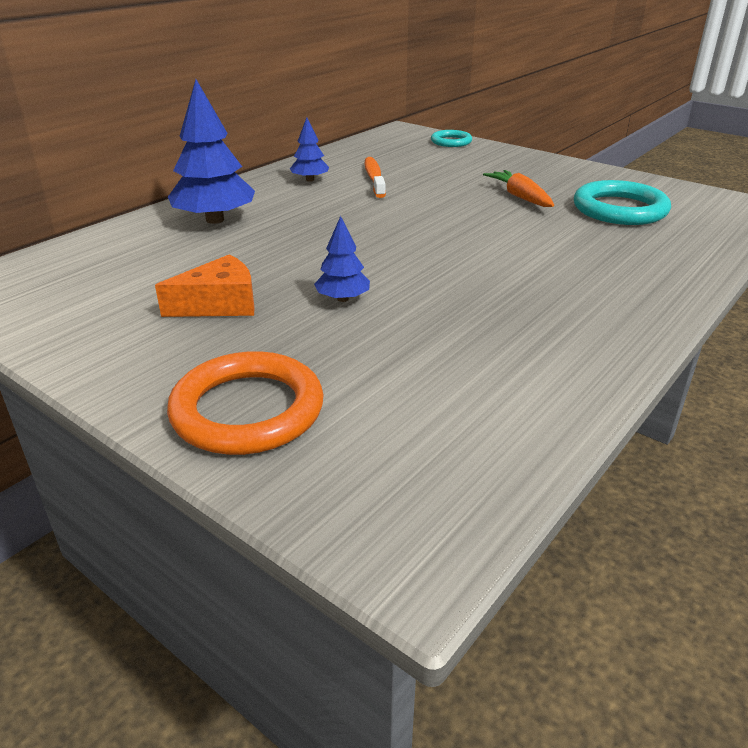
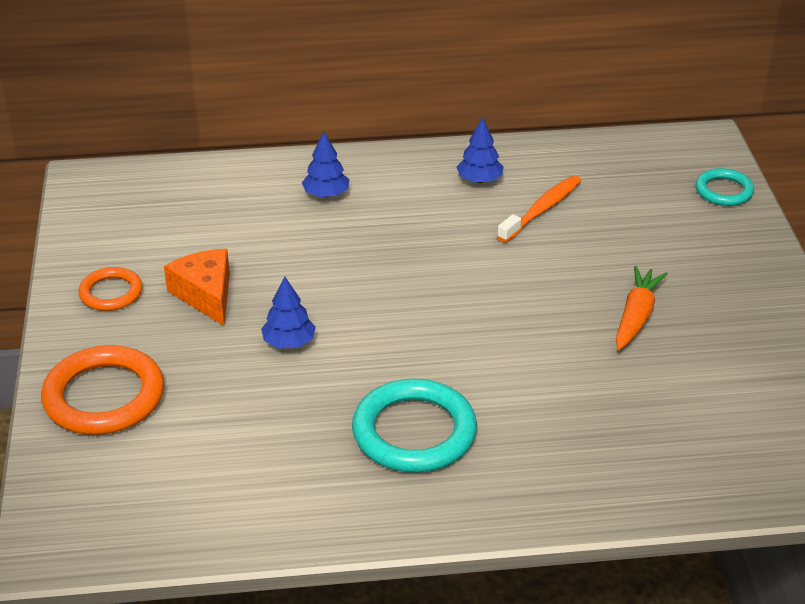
camera: 45 degrees right, 5 degrees up
orange cheese [155,254,255,317] -> orange cheese turned 135 degrees counterclockwise [164,249,230,326]
blue tree [168,79,255,224] -> blue tree [302,132,350,197], size x0.53
turquoise ring [574,180,671,225] -> turquoise ring moved to [352,379,477,473]
none -> orange ring [78,267,142,311]

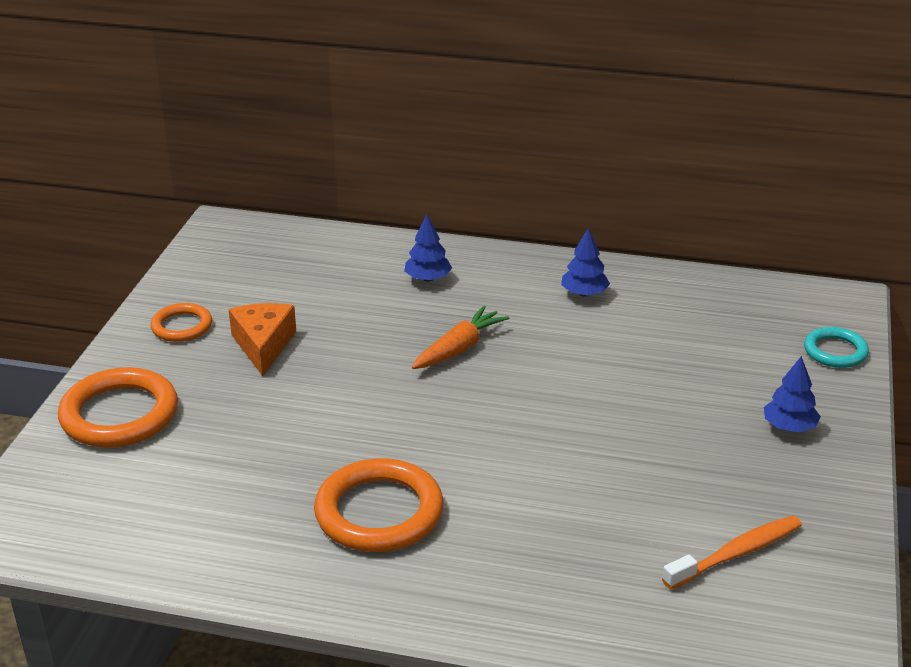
camera: 20 degrees right, 5 degrees down
blue tree [261,277,316,348] -> blue tree moved to [764,356,821,432]
turquoise ring [352,379,477,473] -> orange ring [314,458,444,552]
orange toothbrush [497,175,581,243] -> orange toothbrush moved to [662,516,802,589]
orange carrot [616,266,668,350] -> orange carrot moved to [412,306,509,369]

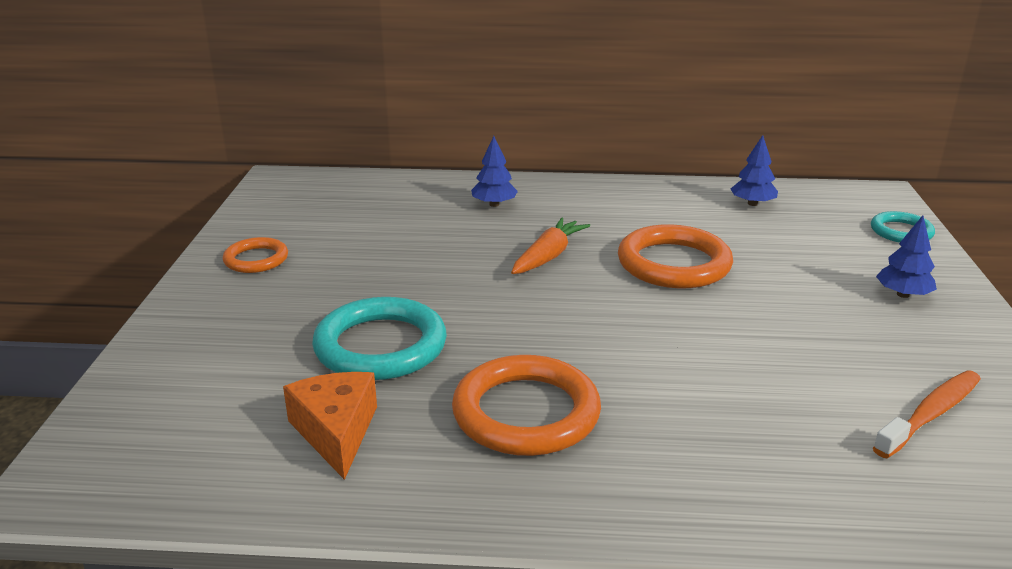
camera: 10 degrees left, 5 degrees down
orange ring [58,367,178,448] -> orange ring moved to [618,224,733,288]
orange cheese [228,303,296,376] -> orange cheese moved to [283,372,377,480]
blue tree [561,228,610,297] -> blue tree moved to [731,135,778,206]
none -> turquoise ring [312,297,447,380]

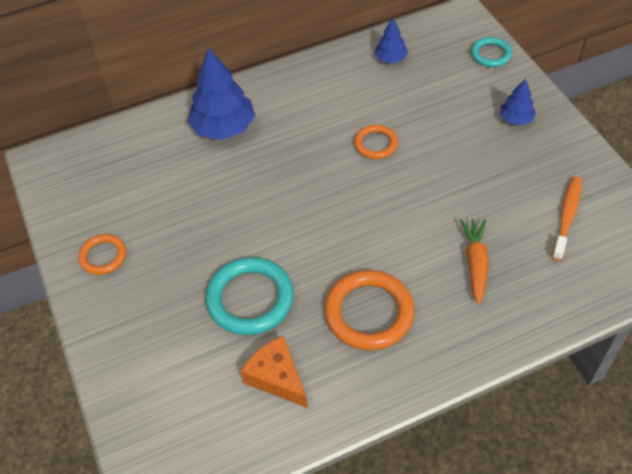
camera: 25 degrees left, 25 degrees up
blue tree [471,136,518,207] -> blue tree [187,48,255,140], size x1.89
orange carrot [511,218,590,274] -> orange carrot moved to [460,219,489,304]
orange ring [618,224,733,288] -> orange ring [354,125,398,159], size x0.57

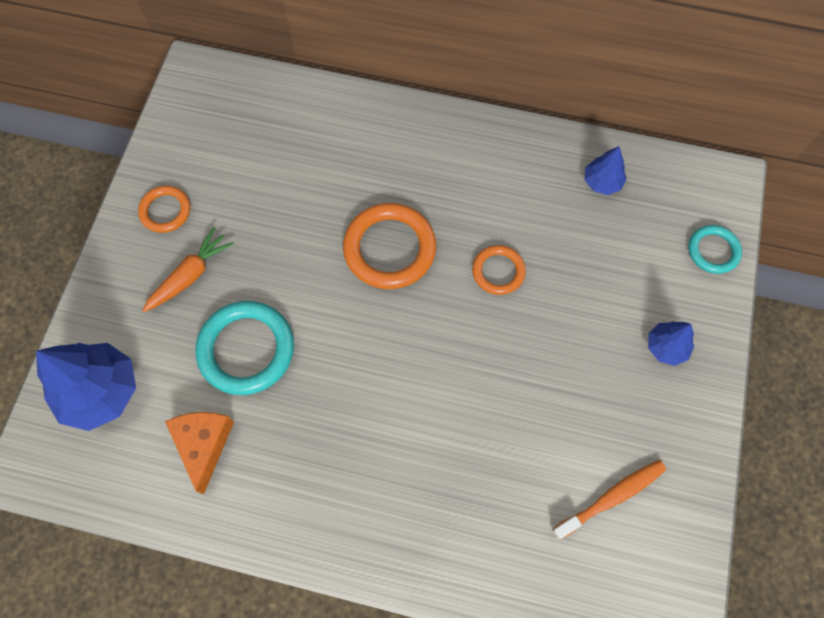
camera: 35 degrees right, 15 degrees up
blue tree [187,48,255,140] -> blue tree moved to [36,343,136,431]
orange ring [324,270,415,350] -> orange ring moved to [343,203,436,289]
orange carrot [460,219,489,304] -> orange carrot moved to [142,227,234,312]

